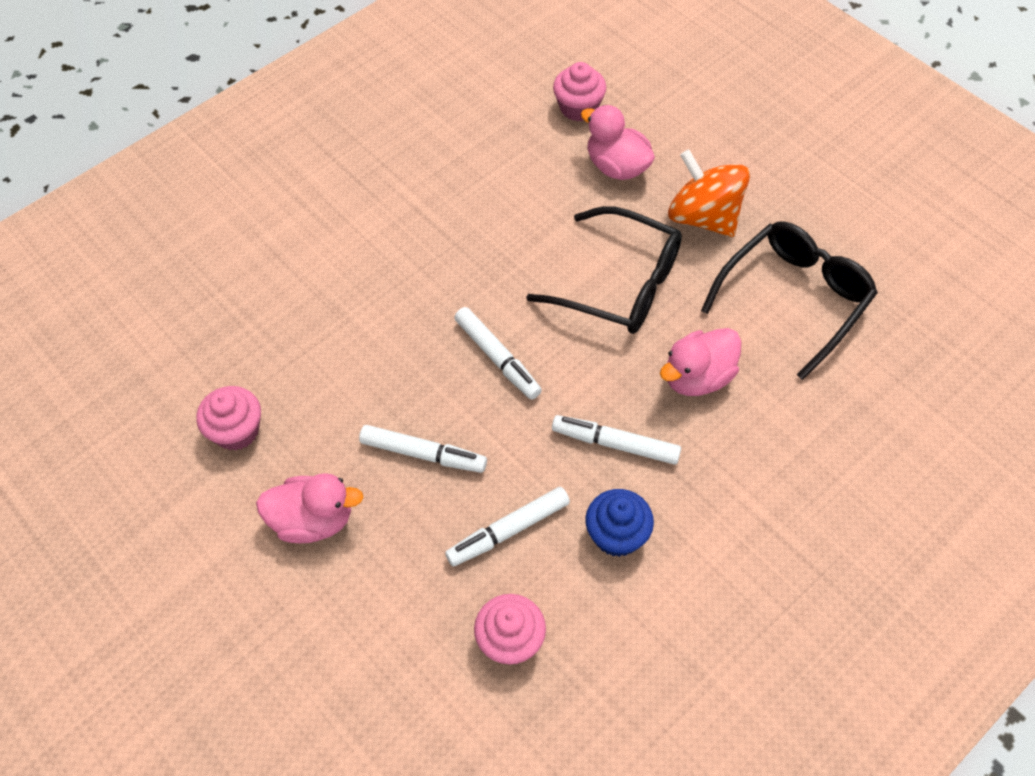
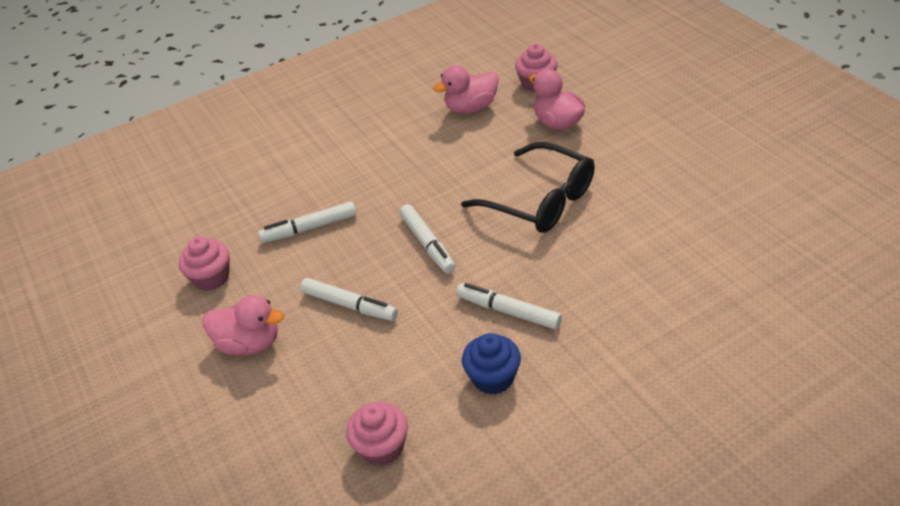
camera: 15 degrees right, 15 degrees down
white marker [445,487,570,566] -> white marker moved to [258,202,356,243]
pink duck [660,328,741,396] -> pink duck moved to [433,65,499,113]
orange spinning top [668,149,750,237] -> none
black glasses [701,221,878,380] -> none

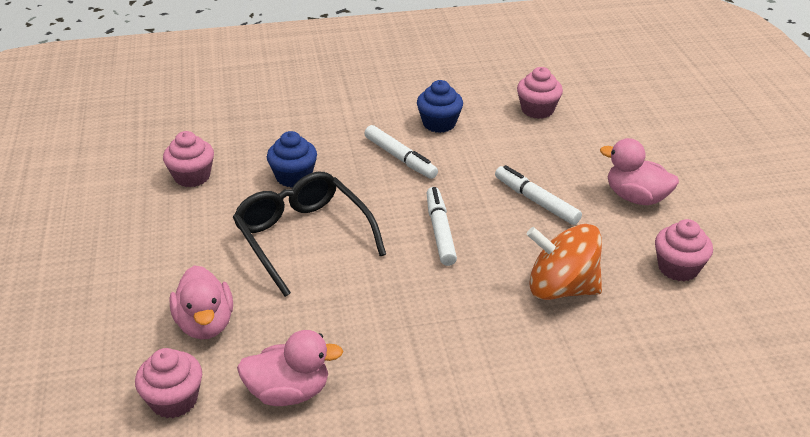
camera: 165 degrees left, 5 degrees down
white marker [258,202,356,243] -> orange spinning top [527,224,602,300]
none -> pink cupcake [163,131,214,187]
none -> blue cupcake [267,131,317,188]

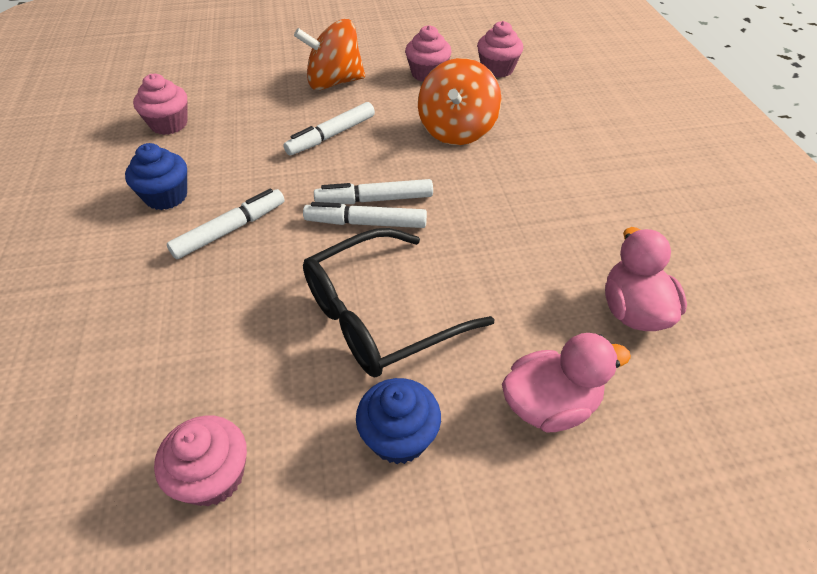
camera: 90 degrees left, 10 degrees up
pink cupcake [135,348,202,418] -> pink cupcake moved to [477,21,523,78]
blue cupcake [267,131,317,188] -> blue cupcake moved to [356,378,441,464]
pink duck [600,138,679,205] -> orange spinning top [294,19,365,90]
none -> white marker [303,202,427,228]

